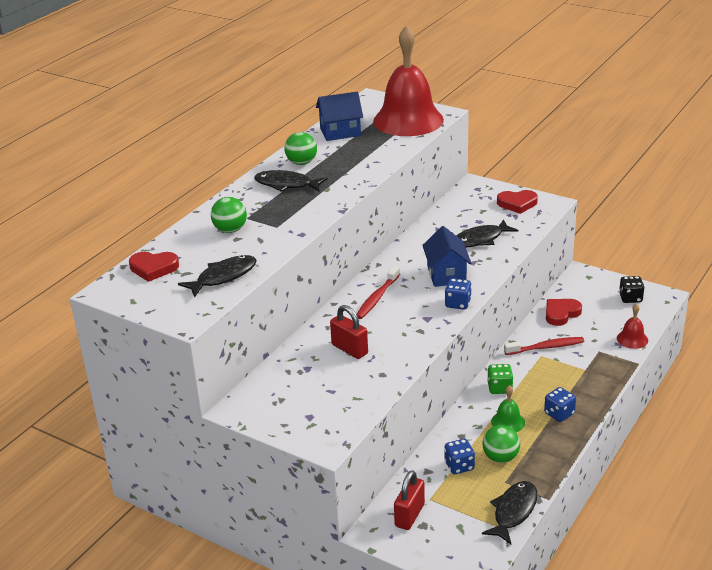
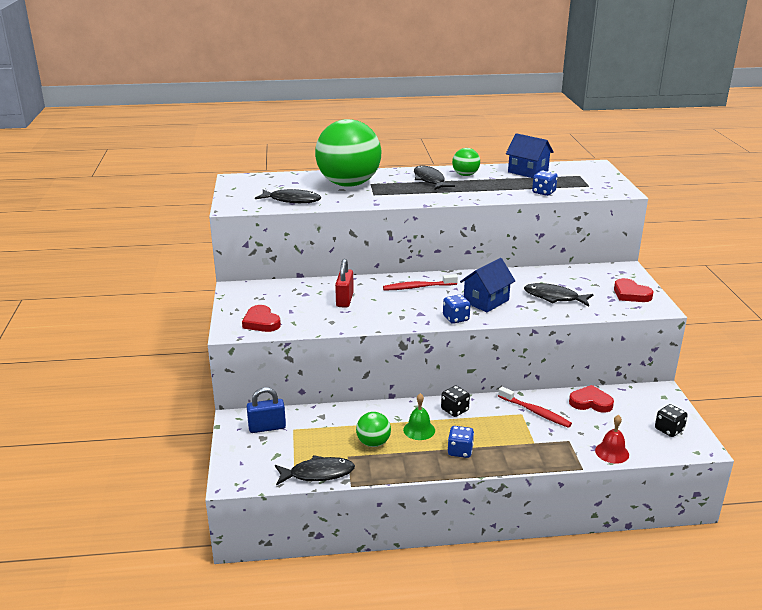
camera: 50 degrees right, 5 degrees down
red heart [129,252,179,282] -> red heart moved to [242,305,281,332]
green ball [211,197,247,233] -> green ball [315,119,381,187], size x2.28
red bell [373,25,444,136] -> none
red padlock [394,470,425,530] -> blue padlock [247,387,286,433]
blue dice [444,439,475,474] -> blue dice moved to [532,171,558,196]
green dice [487,364,513,394] -> black dice [441,386,470,417]

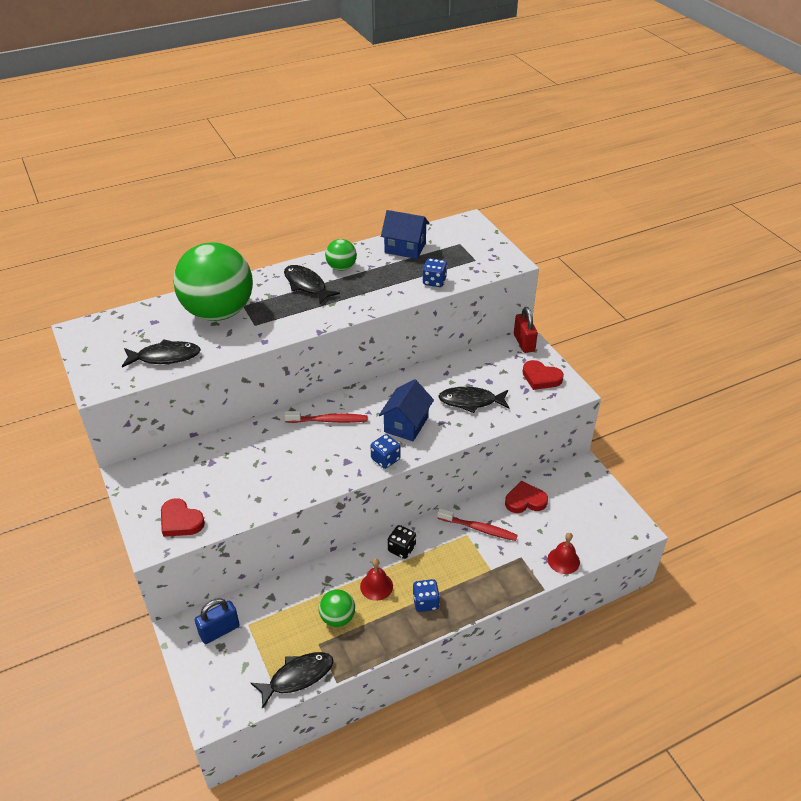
camera: 20 degrees left, 15 degrees up
red padlock [335,259,354,308] -> red padlock moved to [514,307,538,353]
red toothbrush [383,274,458,291] -> red toothbrush turned 150 degrees counterclockwise [284,411,367,423]
green bell [403,393,435,440] -> red bell [360,559,393,601]
black dice [655,404,688,437] -> none

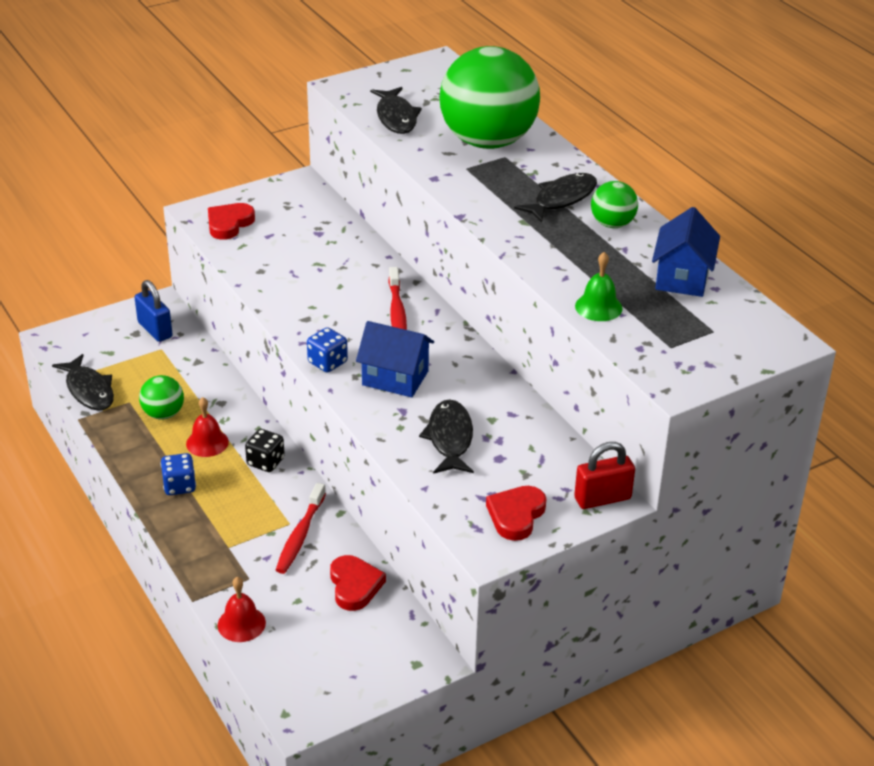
camera: 85 degrees right, 5 degrees down
blue dice [422,258,447,287] -> green bell [575,252,623,321]

